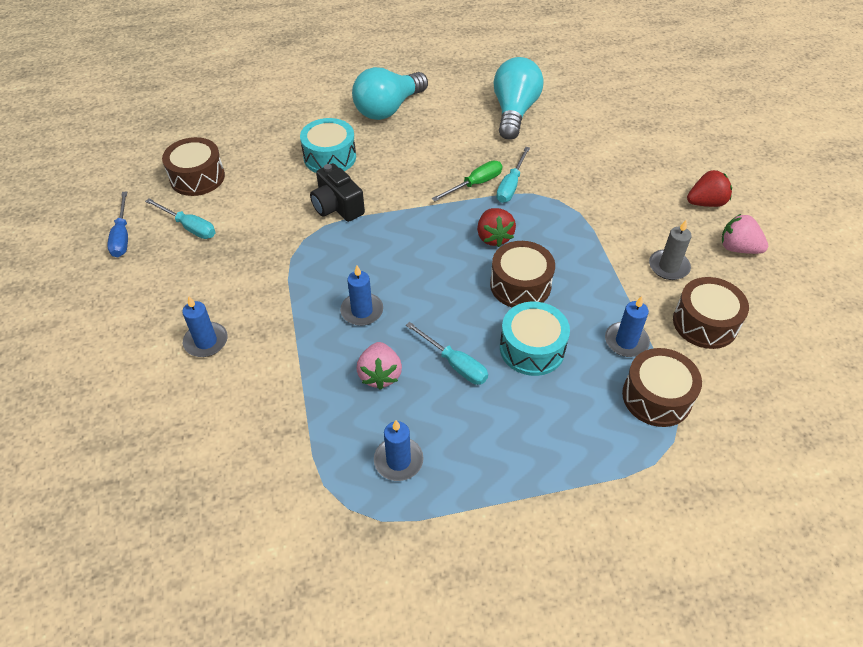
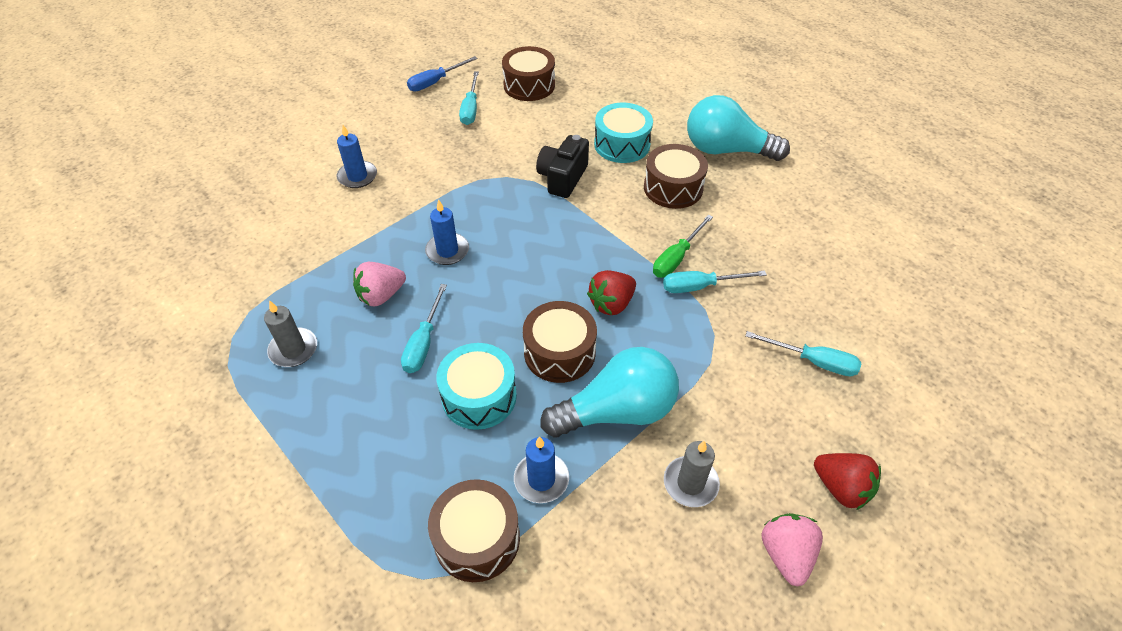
camera: 60 degrees right, 0 degrees up
blue candle [374,420,424,481] -> grey candle [264,300,317,367]
green screwdriver [432,161,502,201] -> green screwdriver turned 105 degrees clockwise [653,215,713,278]
turquoise light bulb [493,57,544,140] -> turquoise light bulb moved to [540,347,679,437]
brown drum [673,277,749,349] -> brown drum moved to [644,144,708,209]
none -> turquoise screwdriver [745,331,861,377]

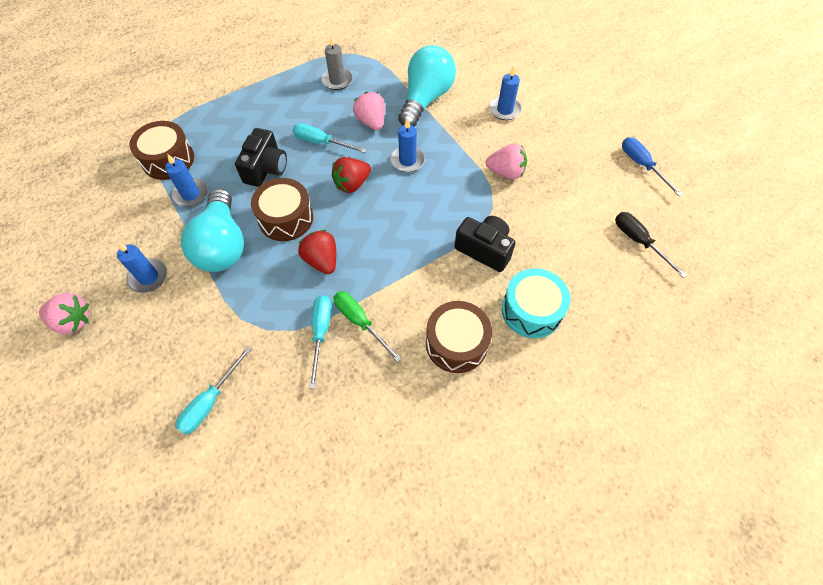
camera: 100 degrees right, 10 degrees up
turquoise drum [437,343,517,430] -> black camera [235,128,287,187]
turquoise screwdriver [459,72,479,125] -> none
brown drum [502,46,555,101] -> black screwdriver [615,212,687,278]
grey candle [664,440,720,507] -> blue candle [117,242,167,293]
turquoise light bulb [687,95,790,161] -> turquoise light bulb moved to [398,45,456,127]
red strawberry [814,453,881,510] -> red strawberry moved to [331,157,371,193]
none -> pink strawberry [486,144,527,179]

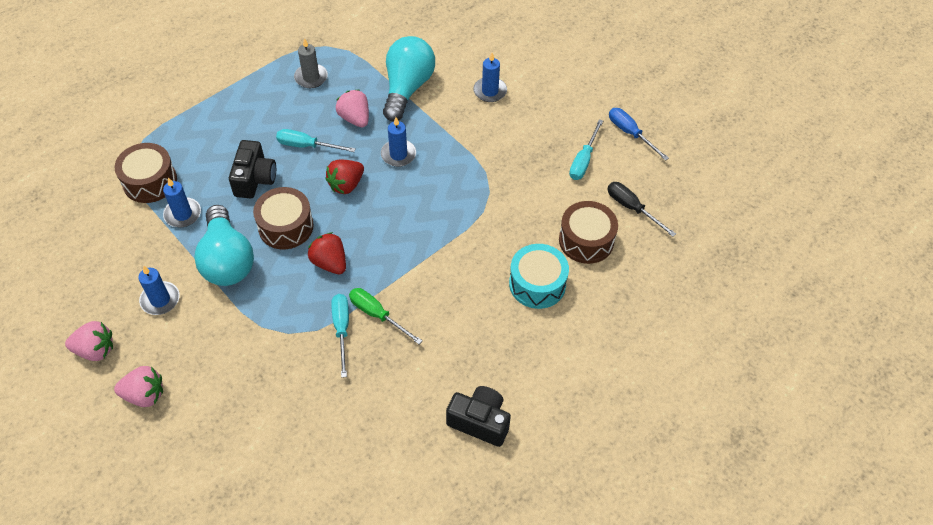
camera: 10 degrees left, 5 degrees down
turquoise screwdriver [175,346,252,435] -> turquoise screwdriver moved to [569,119,603,180]
brown drum [426,301,492,373] -> brown drum moved to [559,201,618,264]
black camera [454,216,516,272] -> black camera moved to [446,386,511,447]
pink strawberry [486,144,527,179] -> pink strawberry moved to [114,366,163,407]

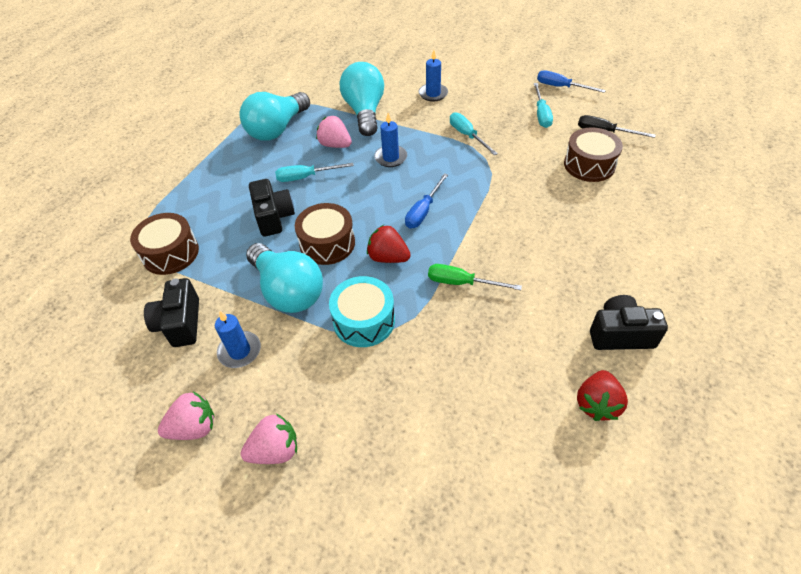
camera: 20 degrees left, 5 degrees down
blue candle [163,178,201,227] -> none
grey candle [294,38,328,88] -> turquoise light bulb [240,92,310,141]
red strawberry [325,160,364,194] -> red strawberry moved to [577,370,628,421]
turquoise screwdriver [331,294,349,378] -> turquoise screwdriver moved to [450,112,498,155]
turquoise drum [509,244,569,309] -> turquoise drum moved to [329,276,395,347]
none -> black camera [144,278,199,347]
none -> blue screwdriver [405,173,448,229]

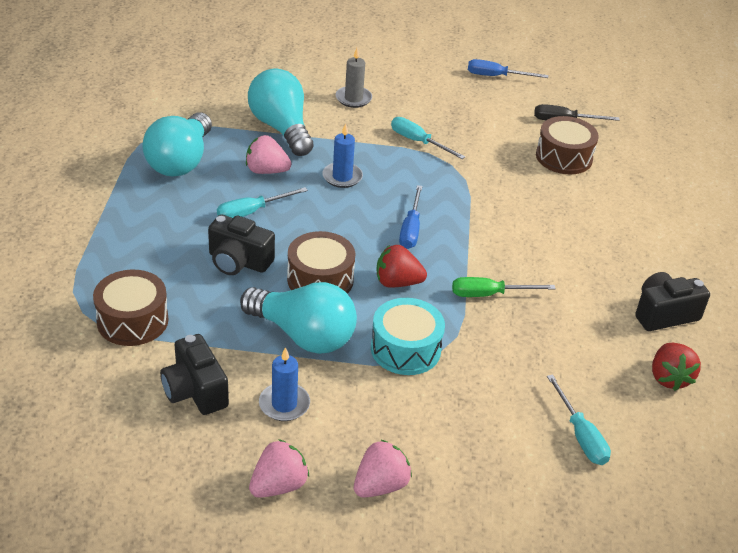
camera: 25 degrees left, 10 degrees down
black camera [249,179,295,237] -> black camera turned 150 degrees clockwise [208,215,275,275]
blue candle [419,50,448,102] -> grey candle [336,48,372,108]
turquoise screwdriver [534,83,553,128] -> turquoise screwdriver moved to [547,374,611,465]

